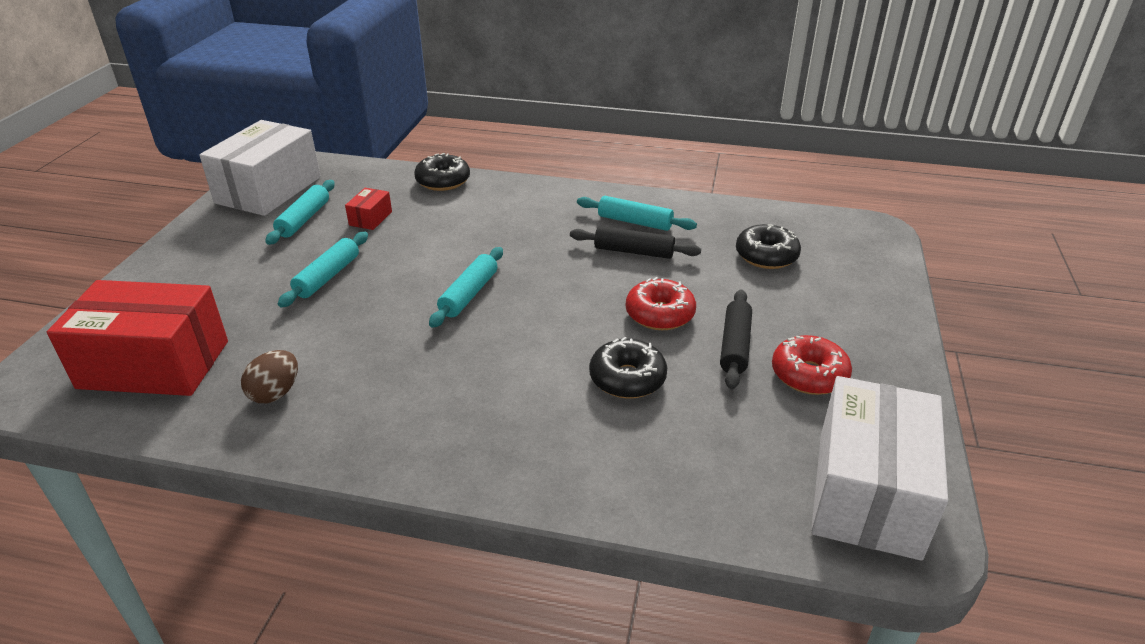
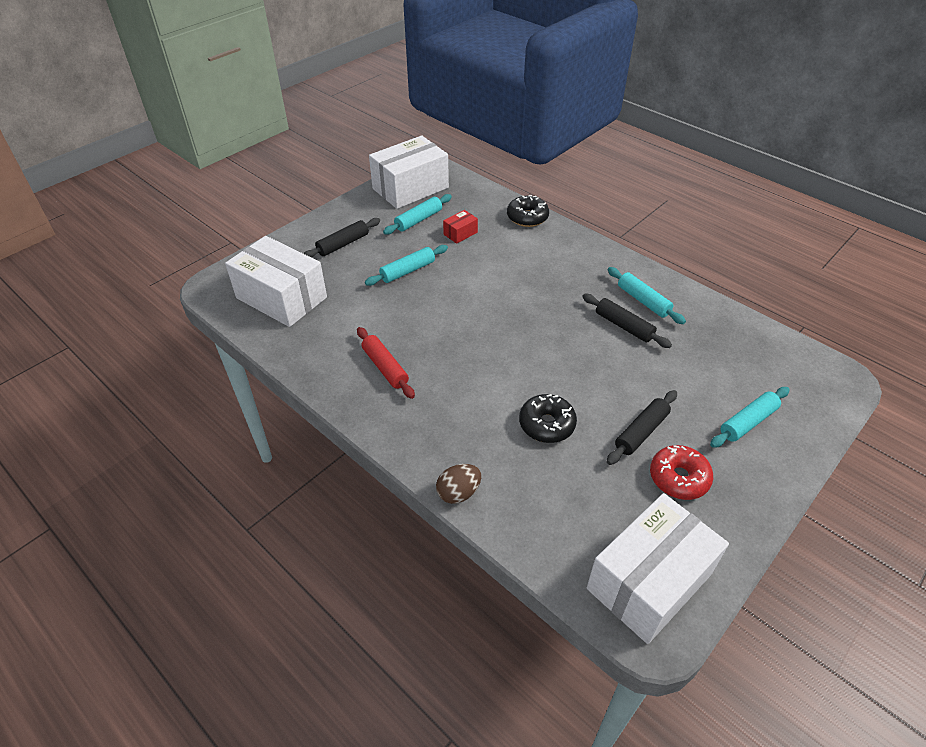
camera: 30 degrees right, 10 degrees up
red box [47,280,228,396] -> white box [225,236,327,327]
brown egg [241,350,298,403] -> brown egg moved to [436,464,481,504]
turquoise rolling pin [429,247,503,328] -> turquoise rolling pin moved to [710,387,790,448]
red donut [626,277,696,330] -> none
black donut [736,224,801,269] -> none
none -> black rolling pin [303,218,380,258]
none -> red rolling pin [357,327,415,399]

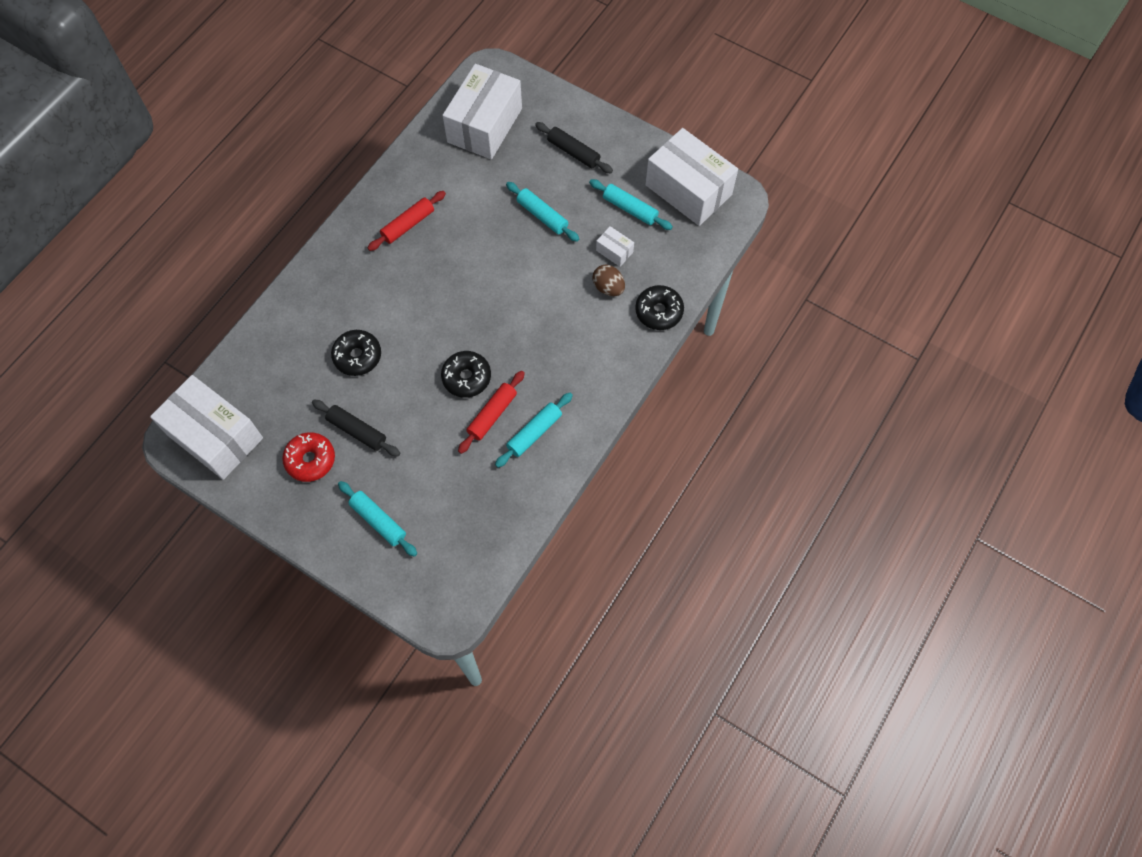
camera: 80 degrees right, 20 degrees up
brown egg [436,464,481,504] -> brown egg moved to [592,265,625,296]
red box [443,210,478,244] -> white box [596,226,634,267]
black rolling pin [582,294,672,348] -> red rolling pin [458,371,525,454]
none -> black donut [441,351,491,398]

